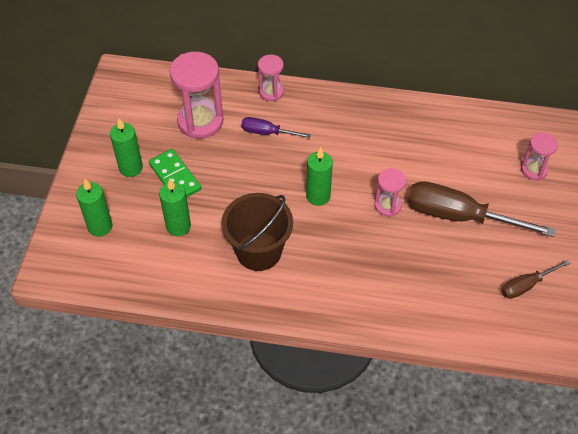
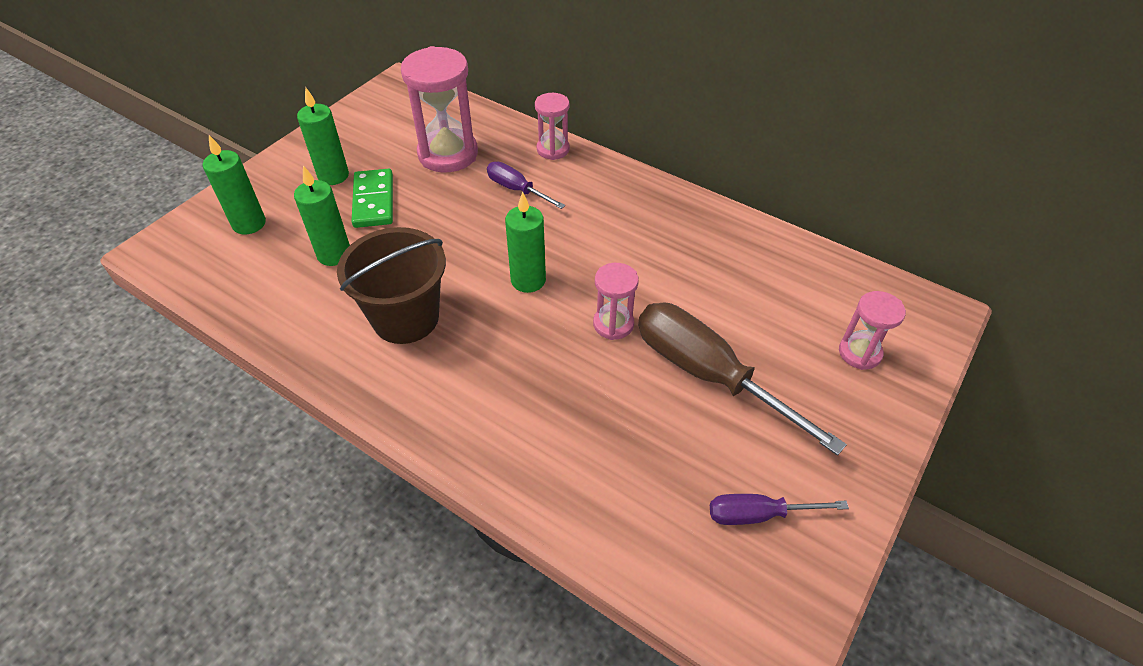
camera: 25 degrees right, 5 degrees down
brown screwdriver [502,260,570,299] -> purple screwdriver [710,494,849,525]

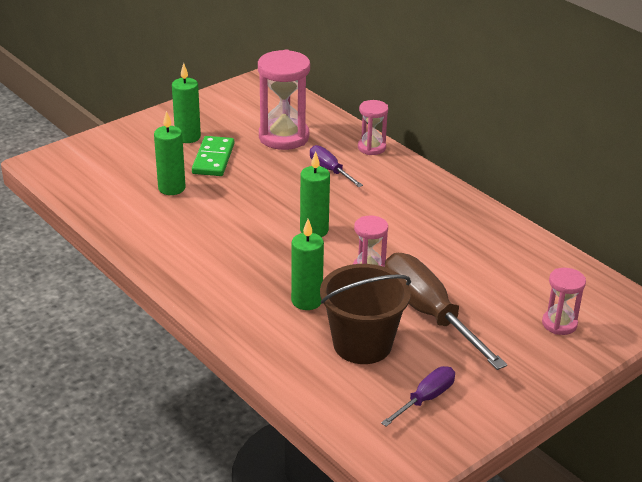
camera: 15 degrees right, 15 degrees down
green candle [203,135,266,235] -> green candle moved to [291,219,324,310]
brown bucket [337,227,446,344] -> brown bucket moved to [320,264,411,364]
purple screwdriver [710,494,849,525] -> purple screwdriver turned 120 degrees clockwise [381,366,455,427]

